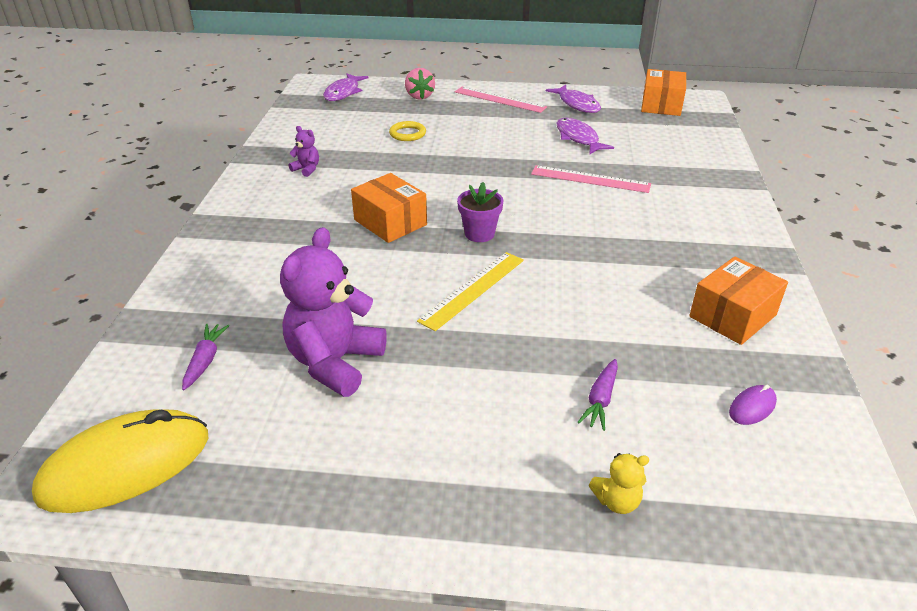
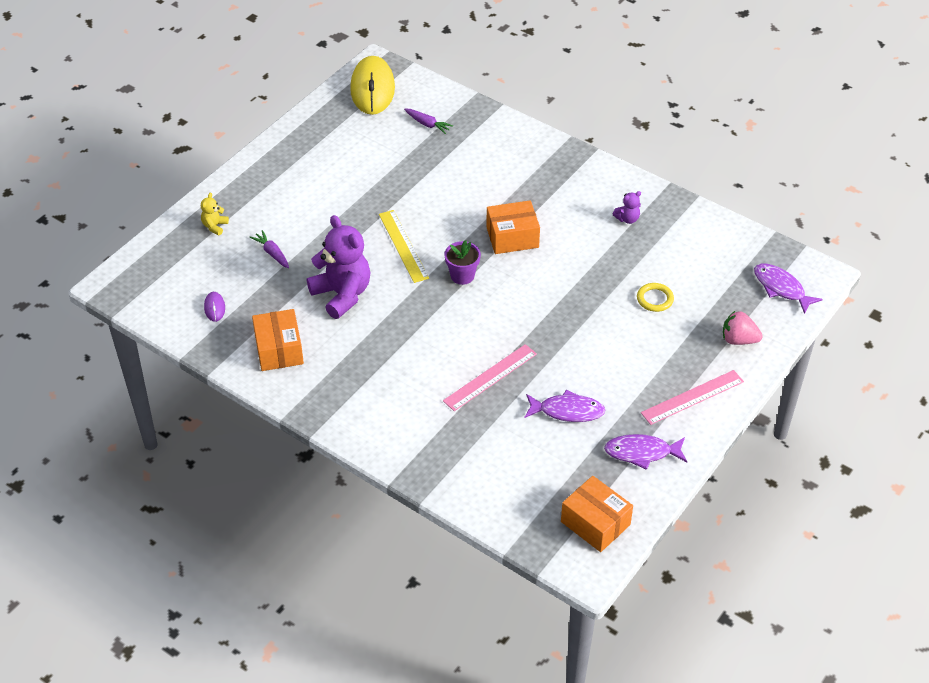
camera: 120 degrees right, 10 degrees up
purple teddy bear [280,227,387,397] -> purple teddy bear moved to [307,215,370,319]

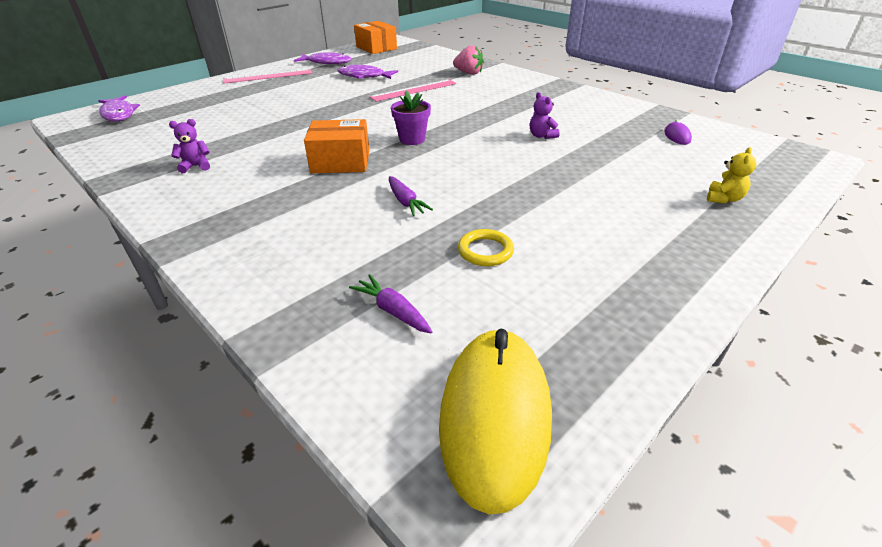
camera: 170 degrees left, 10 degrees down
purple carrot [250,230,289,268] -> purple carrot moved to [389,176,433,216]
orange box [252,309,304,371] -> none
purple teddy bear [307,215,370,319] -> purple teddy bear [530,92,560,139], size x0.44
yellow ruler [379,210,429,283] -> none
yellow ring [637,283,674,312] -> yellow ring moved to [458,229,514,266]
pink strawberry [723,310,763,345] -> pink strawberry moved to [453,45,484,75]

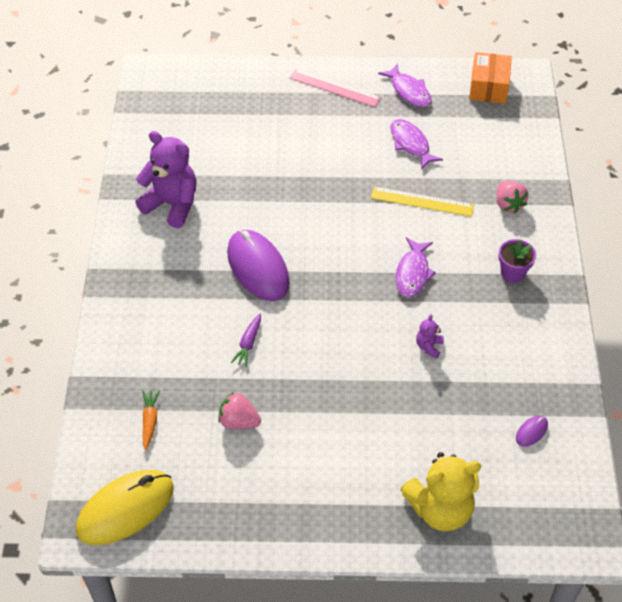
camera: 45 degrees right, 15 degrees up
purple fish [98,95,140,121] -> purple fish moved to [395,237,436,298]
purple teddy bear [169,119,210,173] -> purple teddy bear [135,131,197,228], size x2.28
orange box [304,119,369,173] -> purple mouse [227,230,290,301]
purple carrot [349,274,432,333] -> orange carrot [142,390,160,450]
pink ruler [369,79,457,101] -> yellow ruler [371,186,474,217]
purple flower pot [391,90,431,145] -> purple flower pot moved to [498,239,536,283]
yellow ring [458,229,514,266] -> pink strawberry [218,392,261,429]
yellow teddy bear [707,147,757,203] -> yellow teddy bear [400,452,481,531], size x2.28

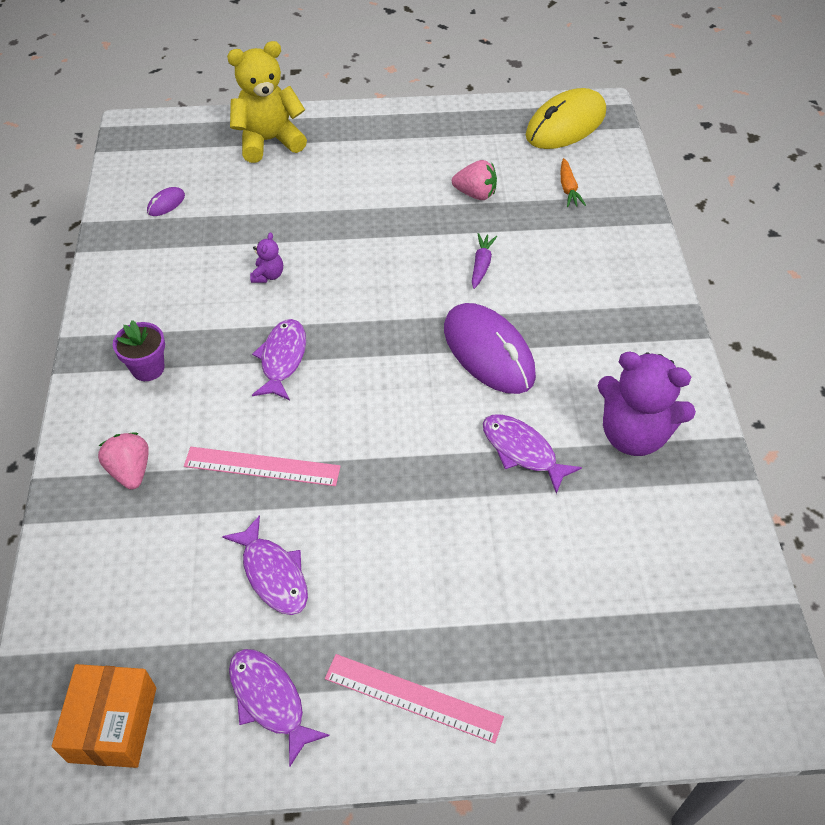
camera: 175 degrees right, 0 degrees up
yellow ruler [371,186,474,217] -> pink ruler [184,447,341,486]
none -> purple fish [483,414,582,494]

